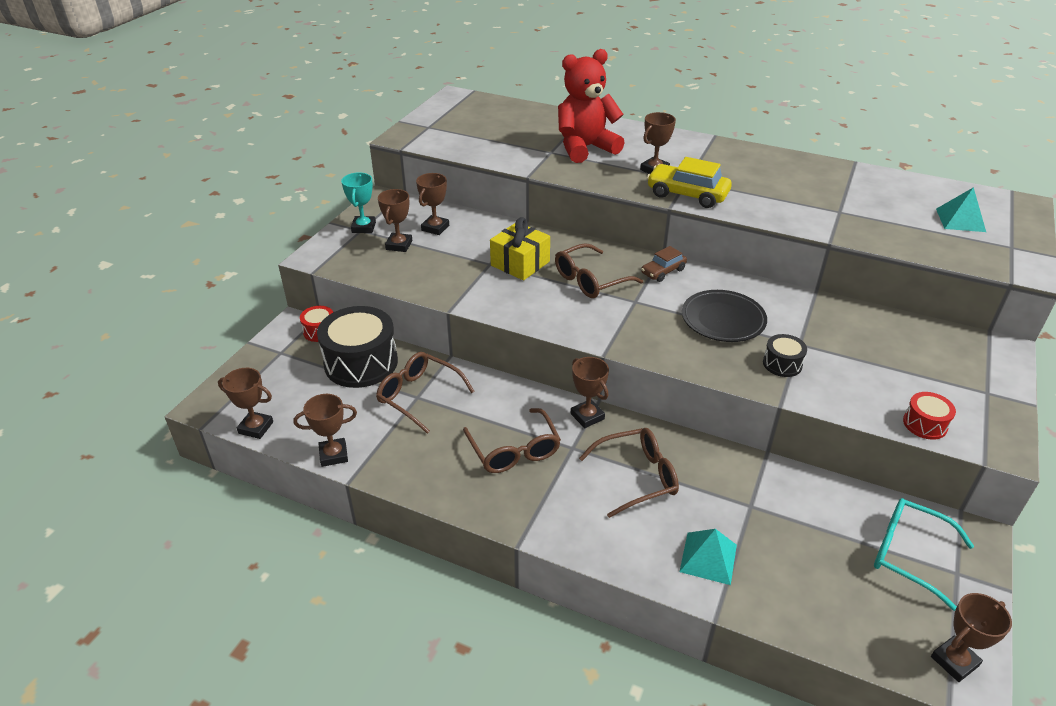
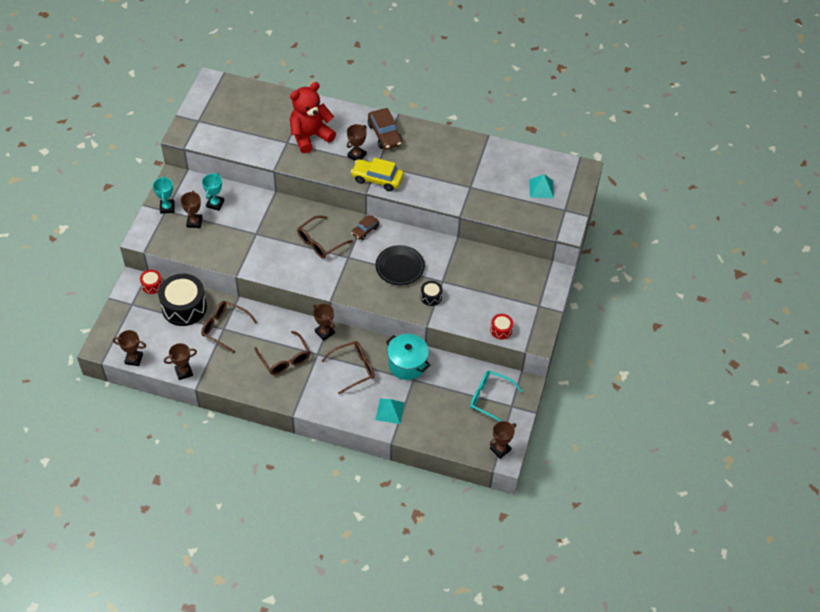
camera: 10 degrees left, 15 degrees up
brown trophy [416,173,449,235] -> turquoise trophy [202,173,224,211]
yellow gift [490,217,550,280] -> none
none -> brown car [368,108,402,150]
none -> turquoise pot [386,334,430,380]

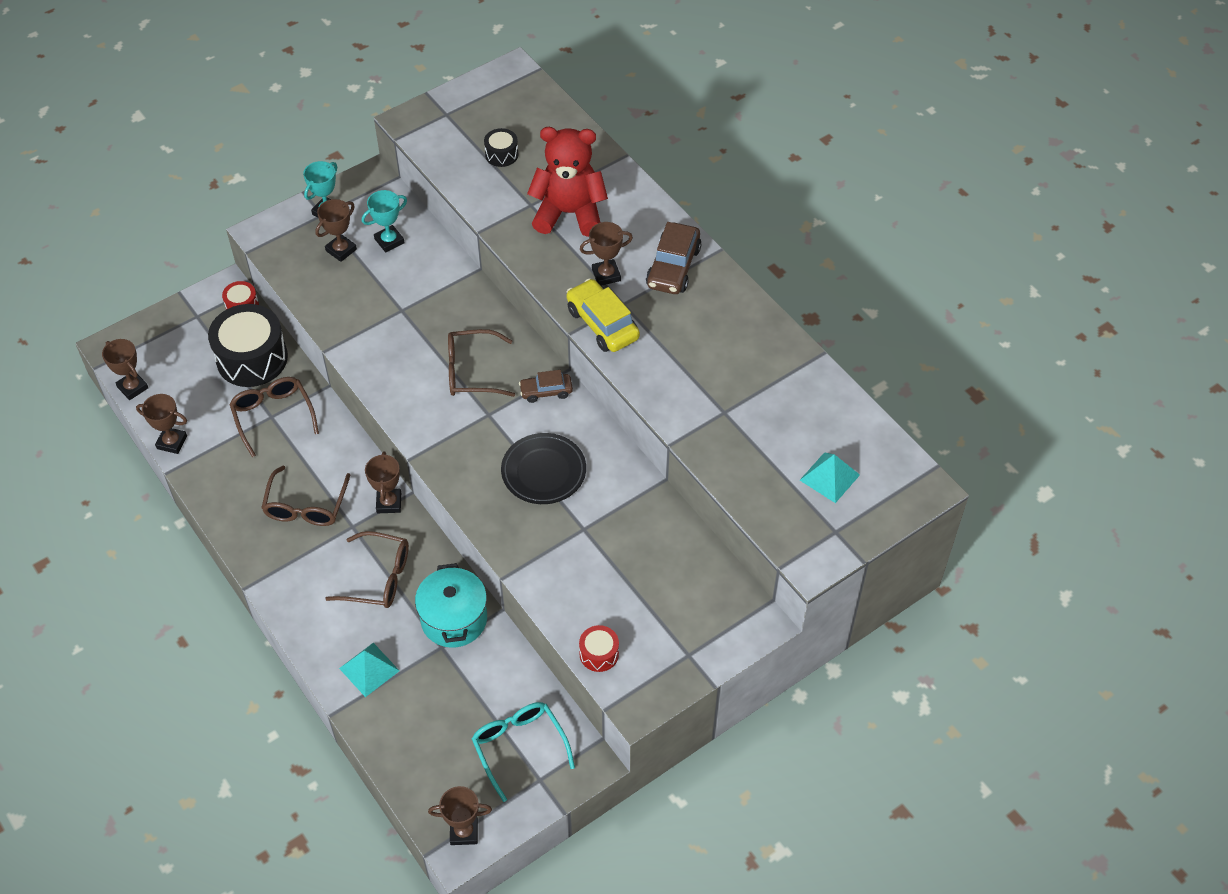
camera: 40 degrees right, 0 degrees up
black drum [420,281,443,306] -> black drum moved to [484,128,518,167]

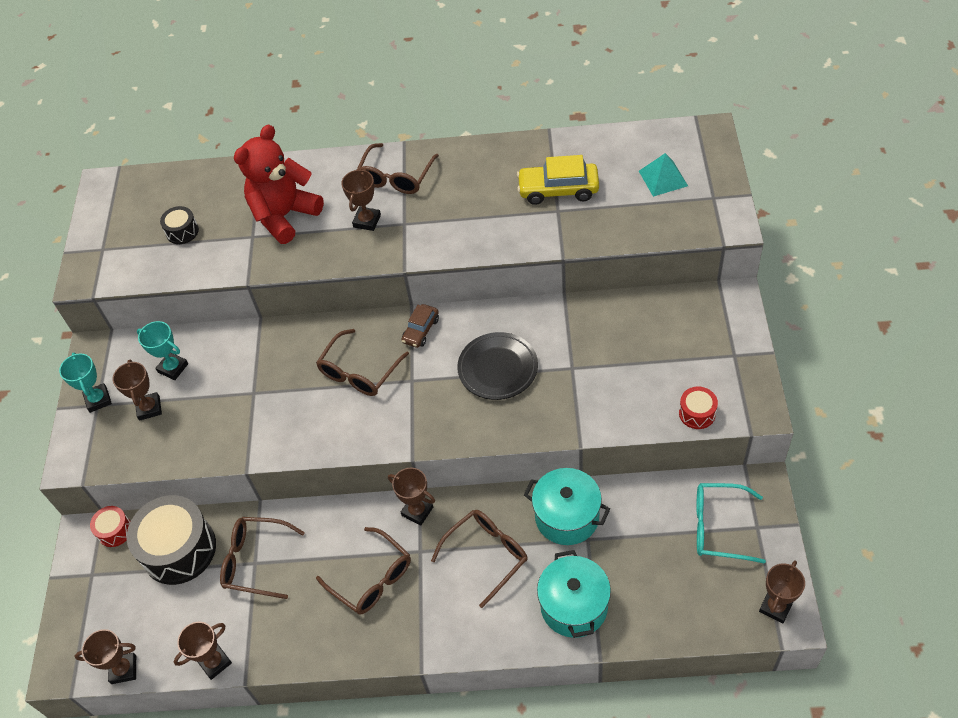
camera: 50 degrees left, 0 degrees up
turquoise pyramid [339,643,400,697] -> turquoise pot [537,550,611,638]
turquoise trophy [362,190,407,252] -> turquoise trophy turned 60 degrees counterclockwise [137,321,188,380]
yellow car [566,279,640,352] -> yellow car moved to [517,155,599,205]
brown car [646,222,702,294] -> brown glasses [357,143,439,194]

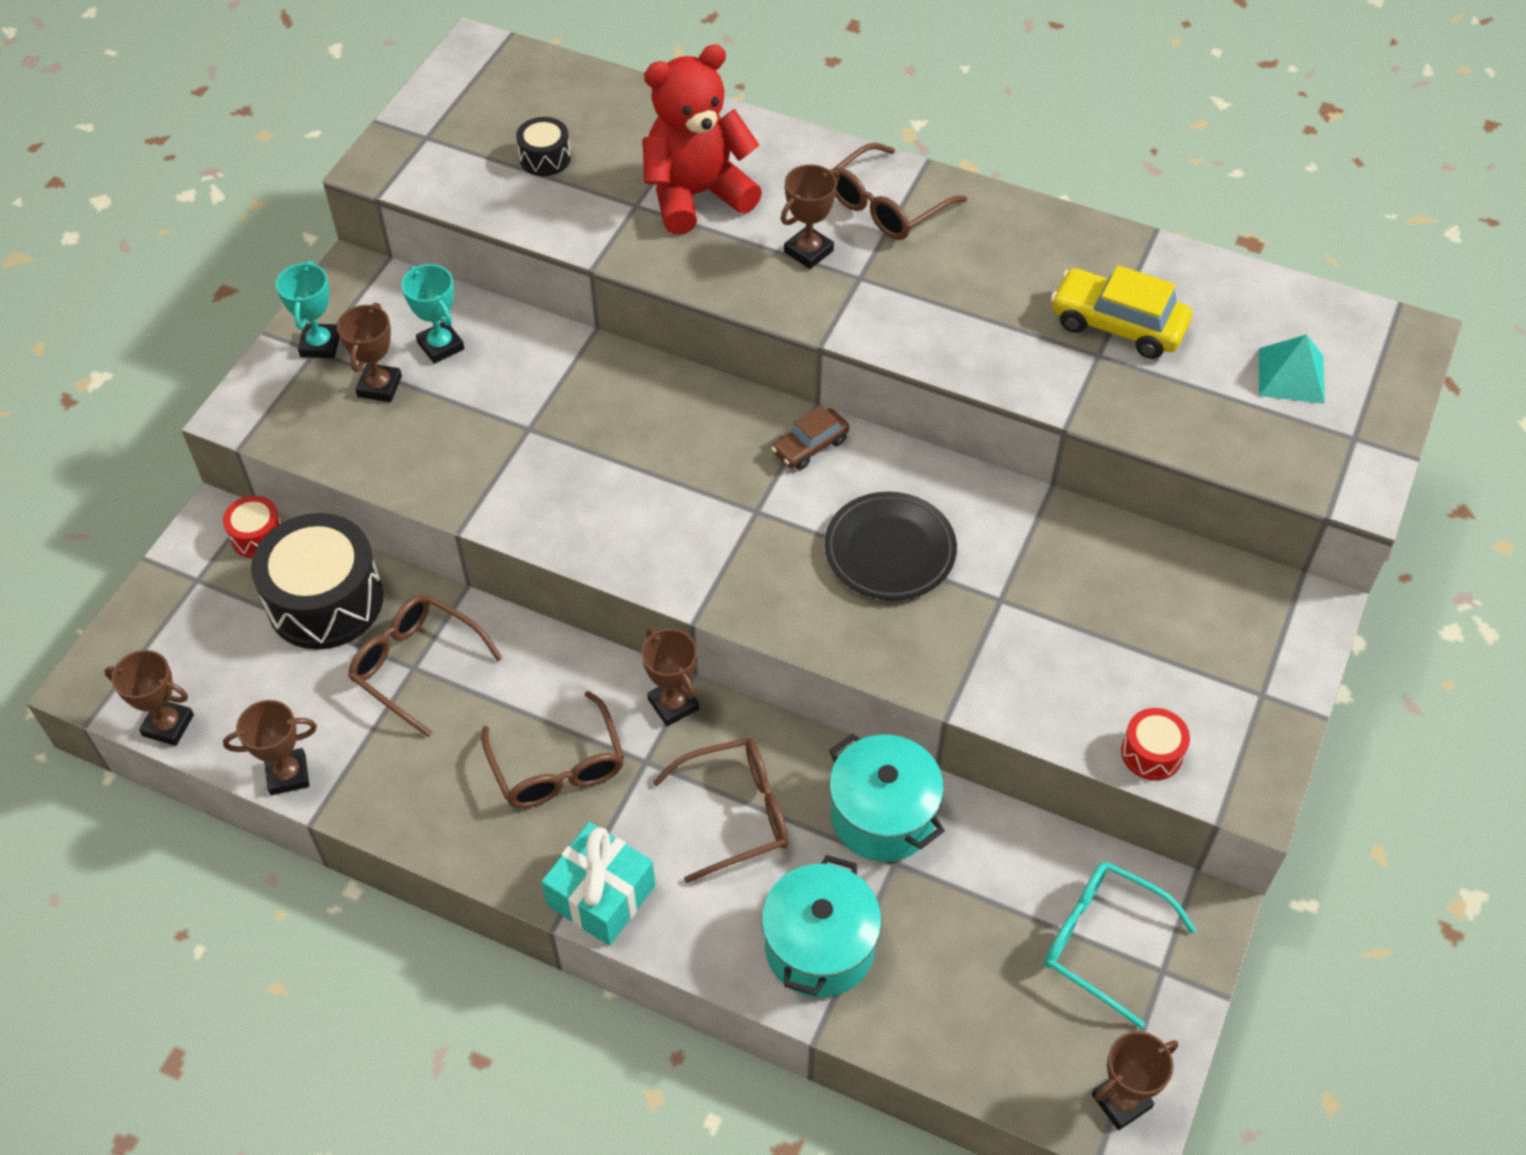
camera: 20 degrees right, 0 degrees up
brown glasses [316,329,409,396] -> none
none -> turquoise gift [542,822,655,946]

